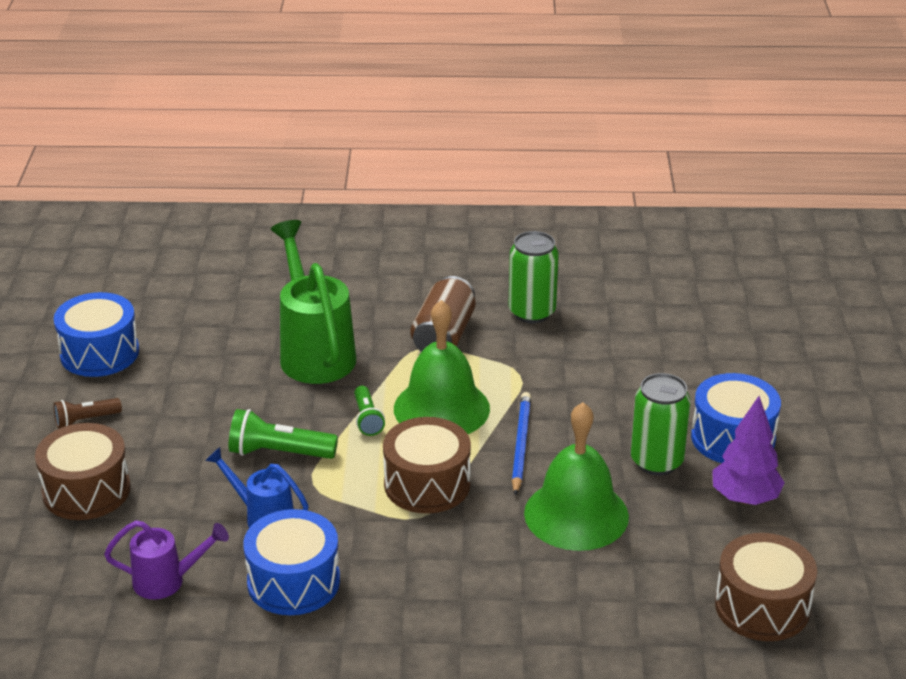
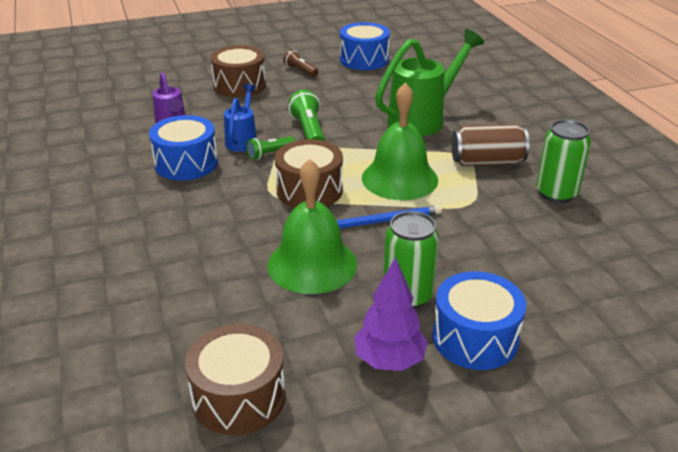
camera: 70 degrees right, 0 degrees up
green flashlight [354,386,385,436] -> green flashlight moved to [246,136,295,160]

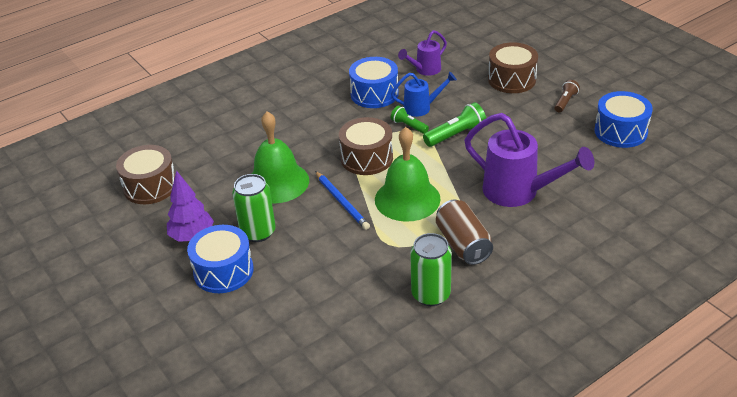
camera: 75 degrees right, 5 degrees up
green watering can [375,29,484,136] -> purple watering can [464,113,594,207]

